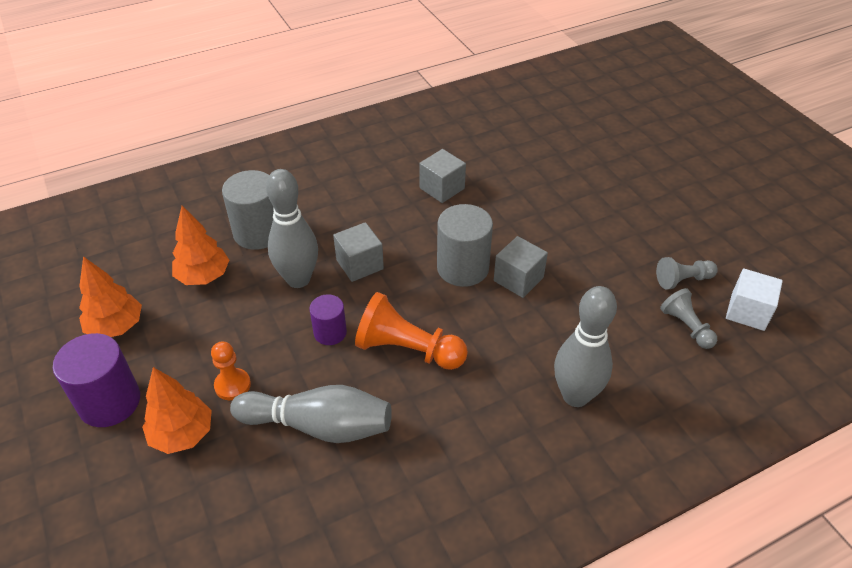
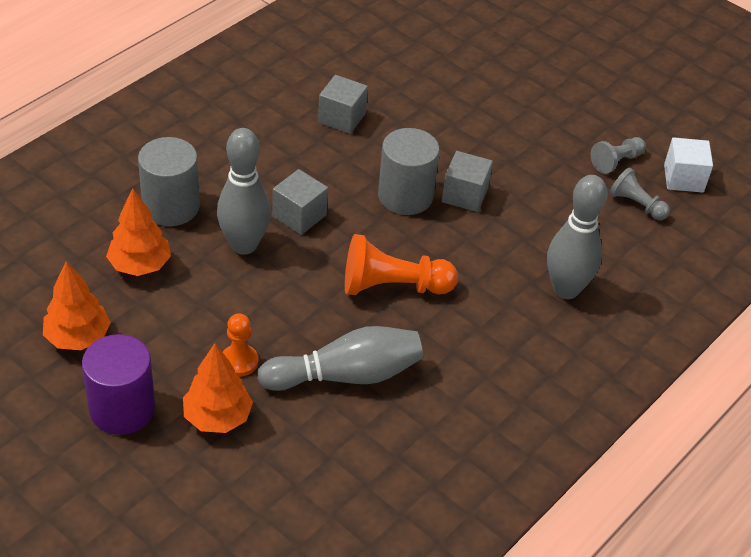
camera: 25 degrees left, 0 degrees up
purple cylinder [310,294,347,345] -> none

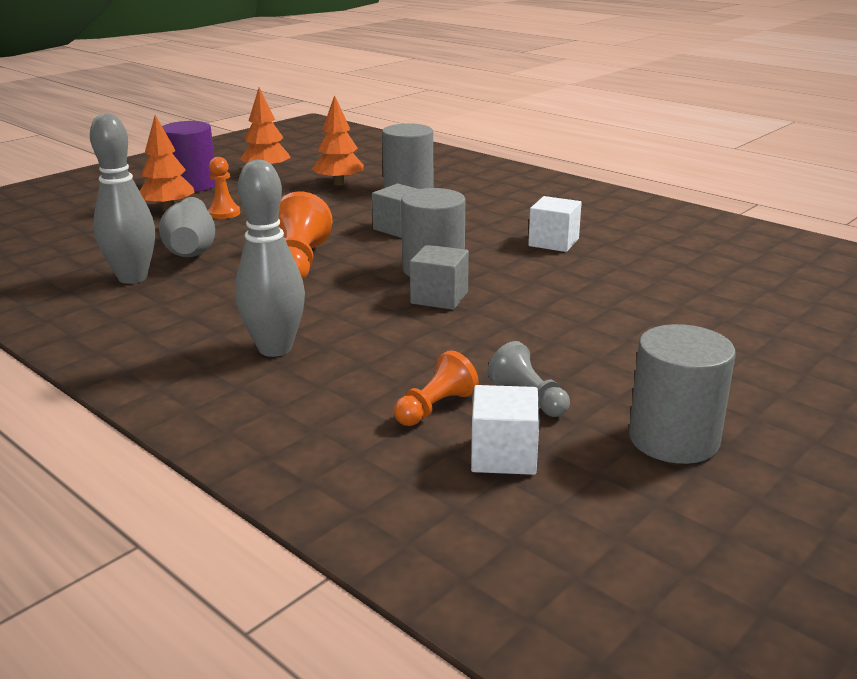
camera: 95 degrees right, 20 degrees down
grey bowling pin [217,128,271,255] -> grey bowling pin moved to [90,114,155,284]
grey cube [318,75,368,134] -> white cube [528,196,582,252]
grey pawn [609,167,670,220] -> orange pawn [394,350,479,426]
none -> grey cylinder [629,324,736,464]

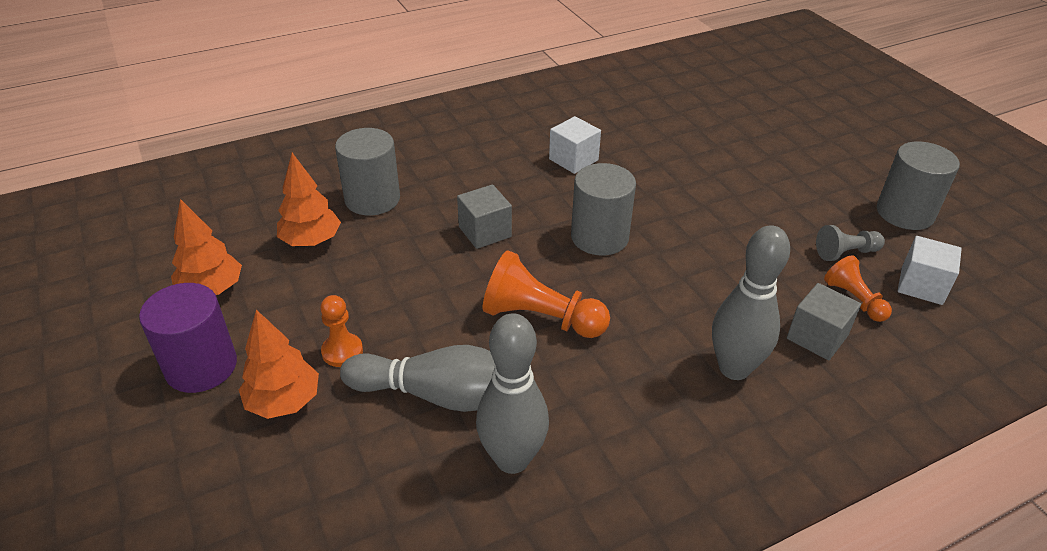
camera: 70 degrees left, 15 degrees up
grey cube [410,245,469,310] -> grey cube moved to [787,283,861,360]

